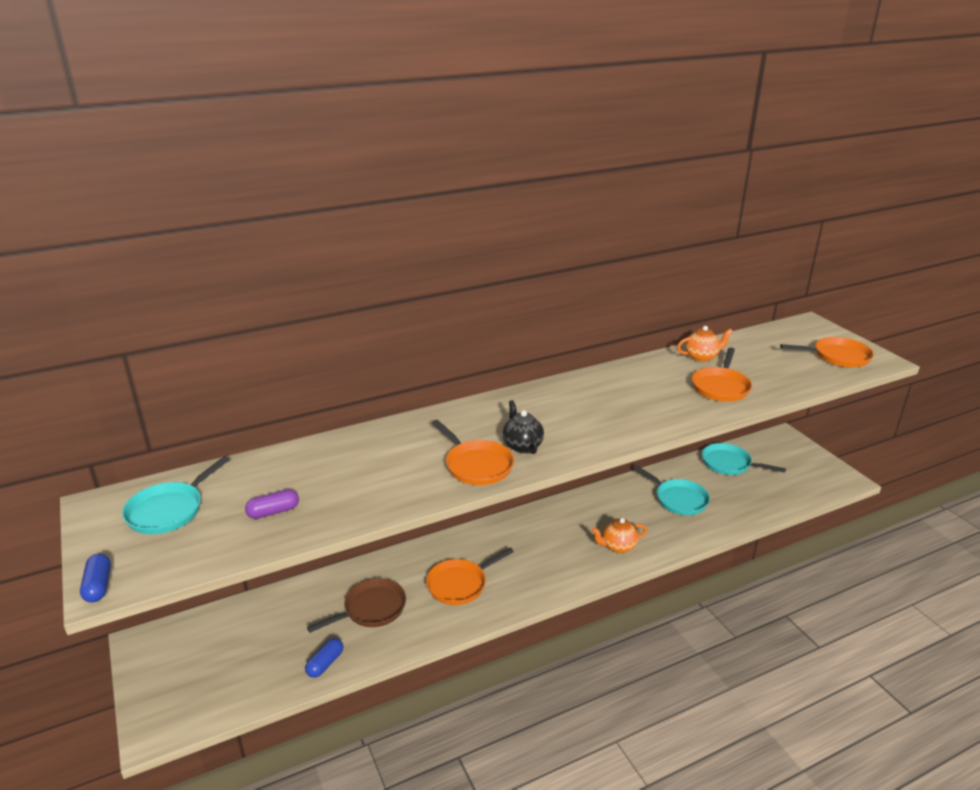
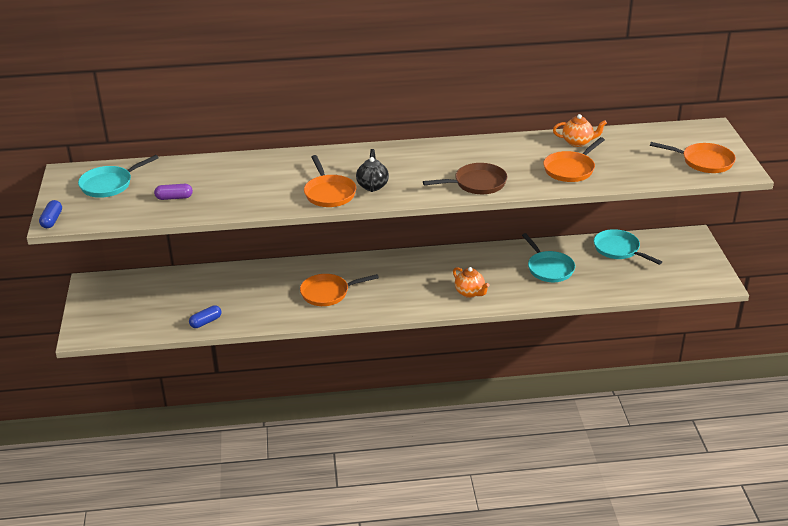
camera: 20 degrees right, 5 degrees up
brown pan [307,578,406,633] -> brown pan moved to [423,163,507,194]
orange teapot [591,518,647,553] -> orange teapot turned 135 degrees counterclockwise [453,267,490,298]

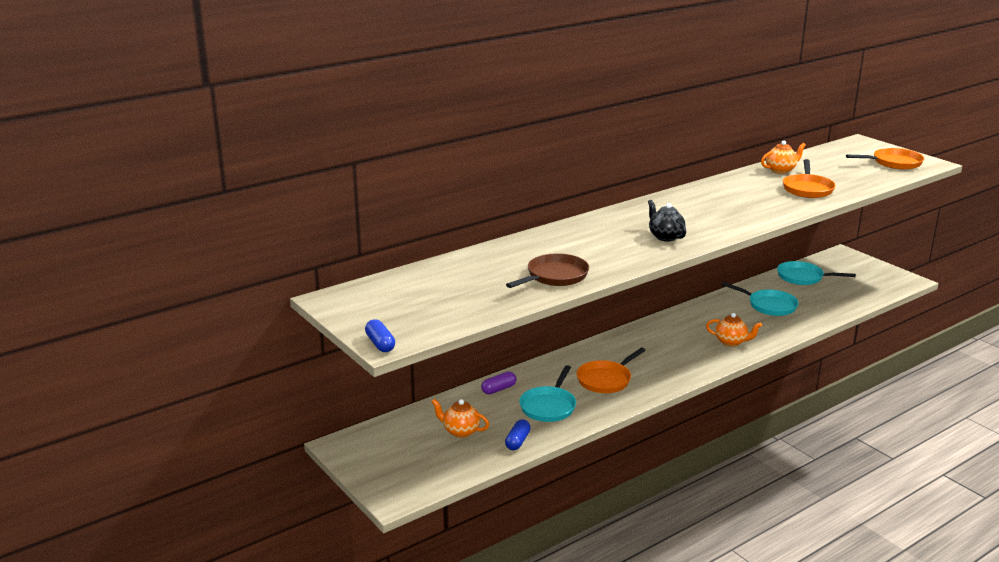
camera: 30 degrees left, 10 degrees down
turquoise pan [78,155,159,198] -> turquoise pan moved to [519,365,576,422]
purple capsule [154,184,193,200] -> purple capsule moved to [481,372,517,394]
orange pan [304,155,356,207] -> none
brown pan [423,163,507,194] -> brown pan moved to [506,253,589,288]
none -> orange teapot [431,399,489,438]

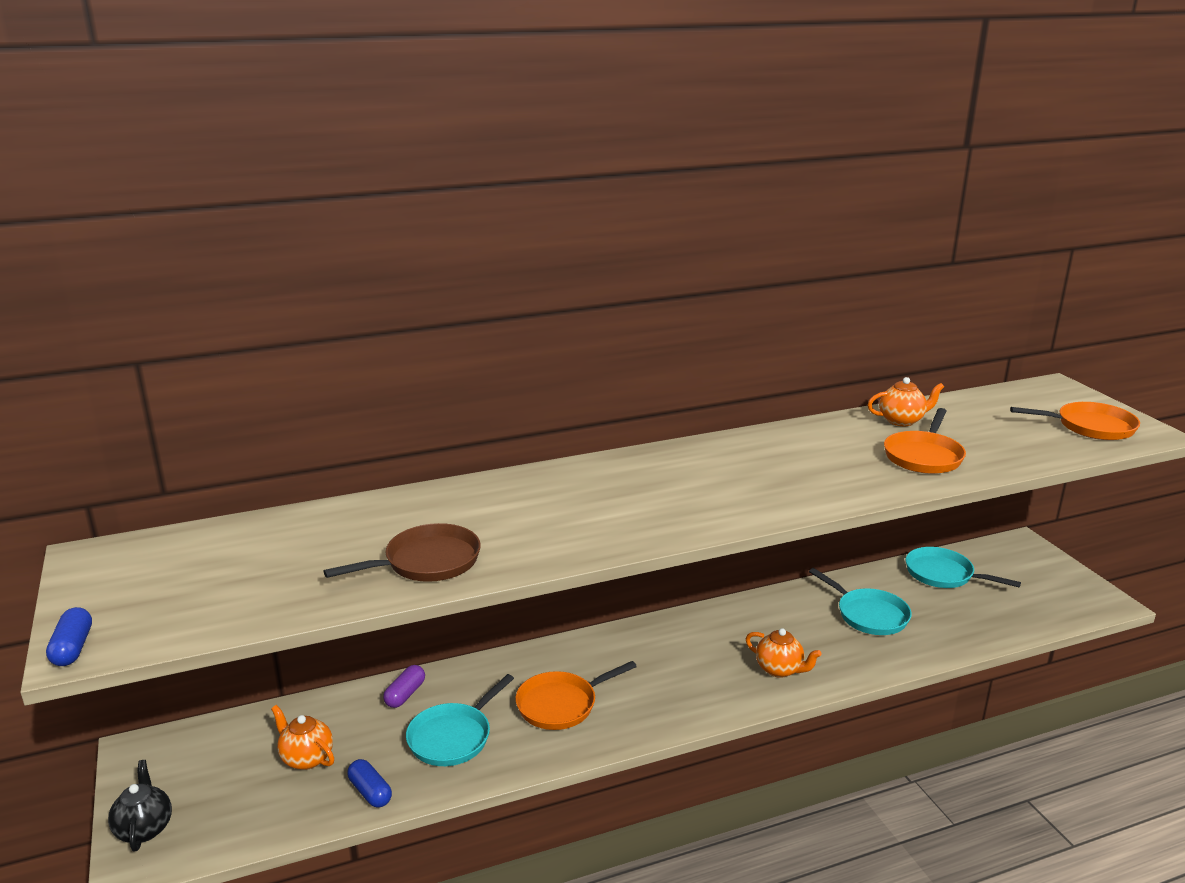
camera: 15 degrees right, 0 degrees up
purple capsule [481,372,517,394] -> purple capsule turned 45 degrees counterclockwise [383,665,425,708]
blue capsule [505,420,531,450] -> blue capsule turned 75 degrees counterclockwise [347,759,392,808]
black teapot [648,200,686,241] -> black teapot moved to [108,760,172,851]

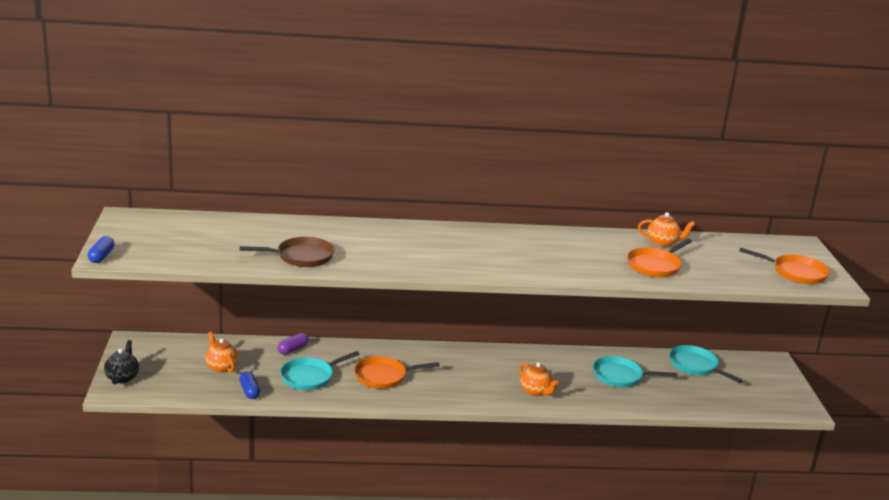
camera: 15 degrees right, 0 degrees up
turquoise pan [809,568,912,635] -> turquoise pan turned 120 degrees clockwise [593,356,677,387]

